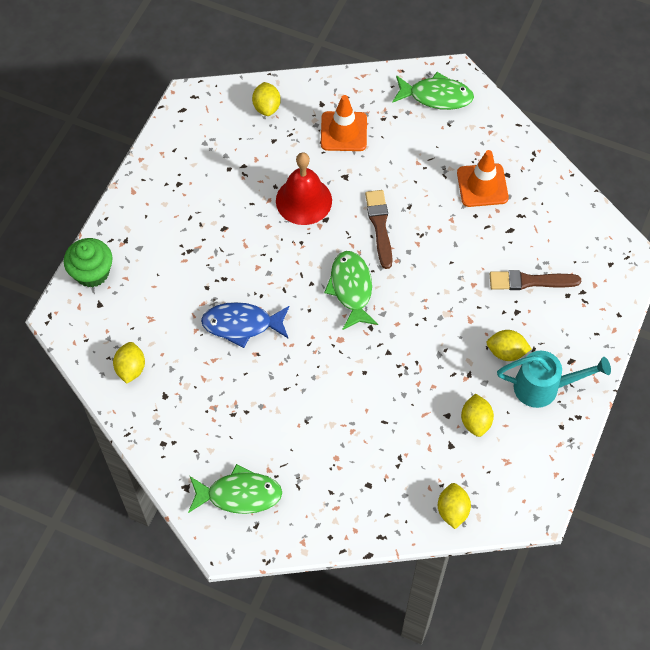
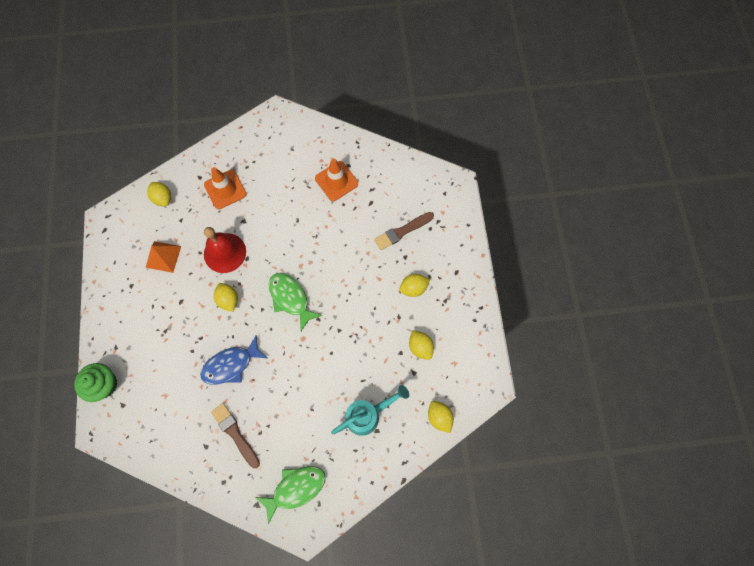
camera: 30 degrees left, 10 degrees up
yellow lemon [113,342,145,384] -> yellow lemon moved to [214,283,238,312]
brown brush [365,190,393,269] -> brown brush moved to [211,403,260,468]
green fish [392,72,474,110] -> none
turquoise watering can [497,351,611,408] -> turquoise watering can moved to [331,385,409,436]
none -> orange pyramid [146,241,181,273]

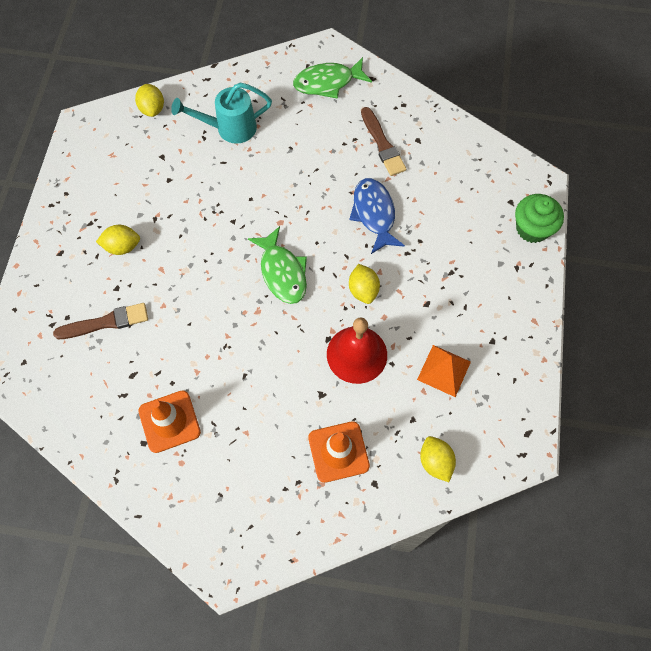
camera: 165 degrees left, 5 degrees down
blue fish [200,335,267,385] -> blue fish turned 90 degrees counterclockwise [349,178,405,254]
yellow lemon [409,331,434,360] -> none

